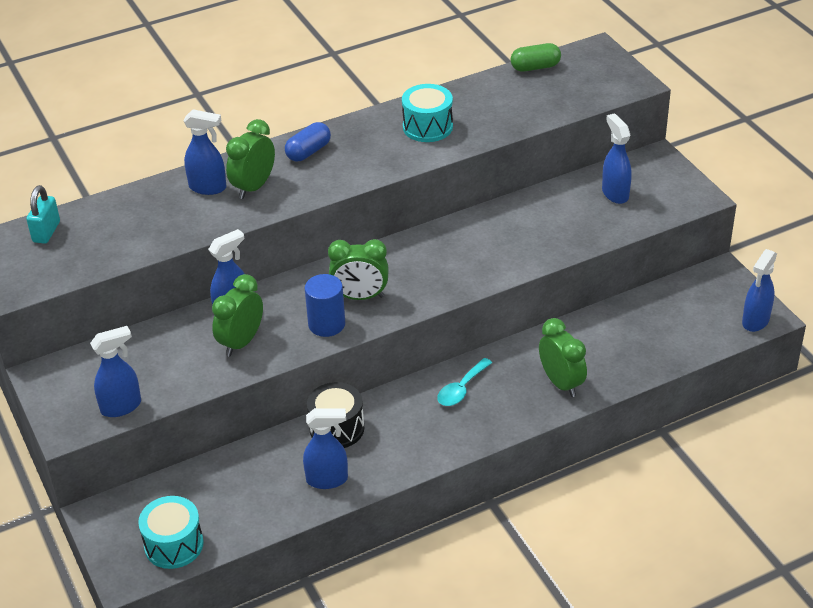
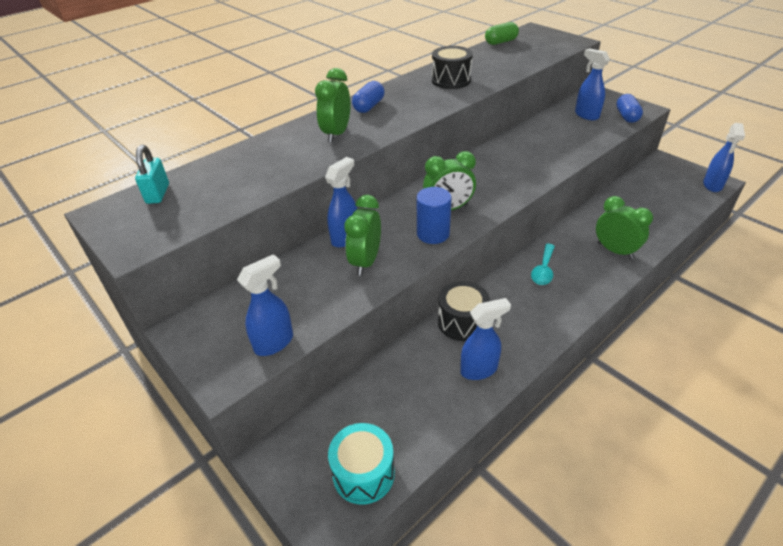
camera: 15 degrees left, 0 degrees up
blue spray bottle [183,109,226,195] -> none
turquoise drum [402,84,453,142] -> black drum [432,46,473,89]
none -> blue capsule [616,94,643,123]

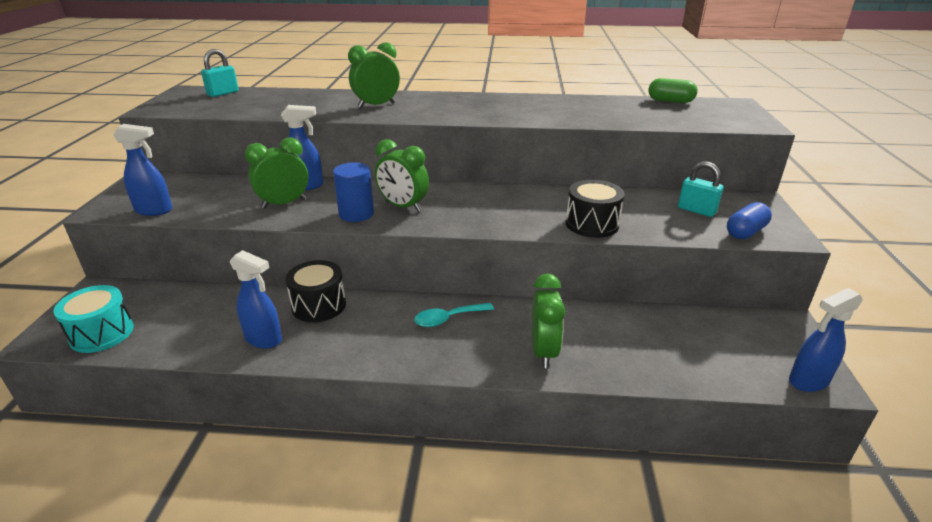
camera: 45 degrees right, 10 degrees down
blue capsule [352,81,384,113] -> none
black drum [432,46,473,89] -> black drum moved to [566,180,625,238]
blue spray bottle [575,48,610,120] -> turquoise padlock [678,161,724,217]

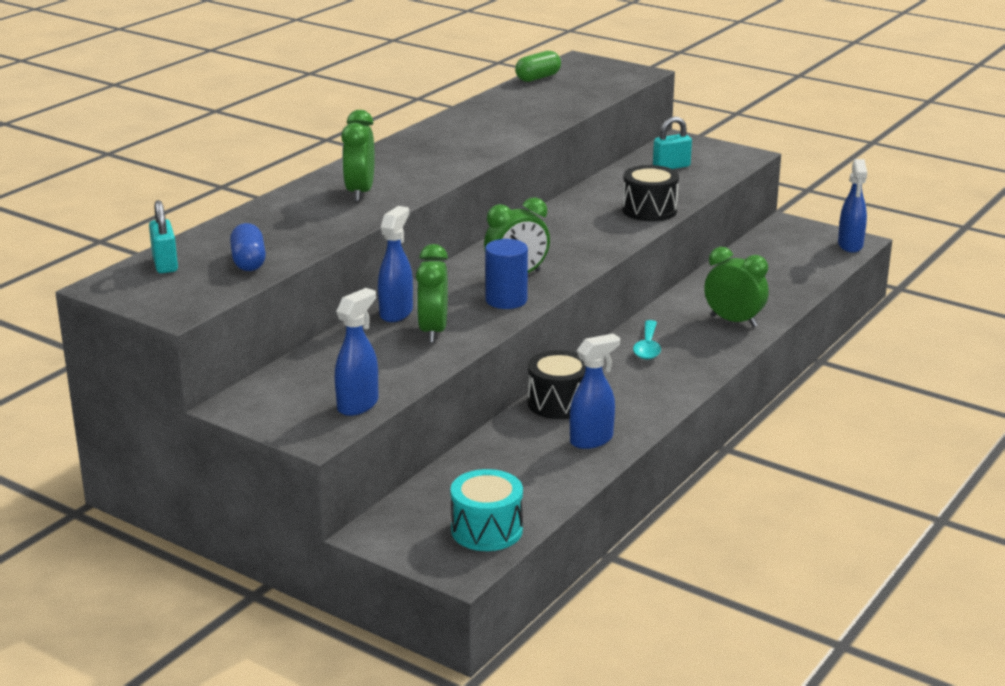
camera: 60 degrees left, 5 degrees down
blue capsule [727,202,772,239] -> blue capsule moved to [230,223,266,271]

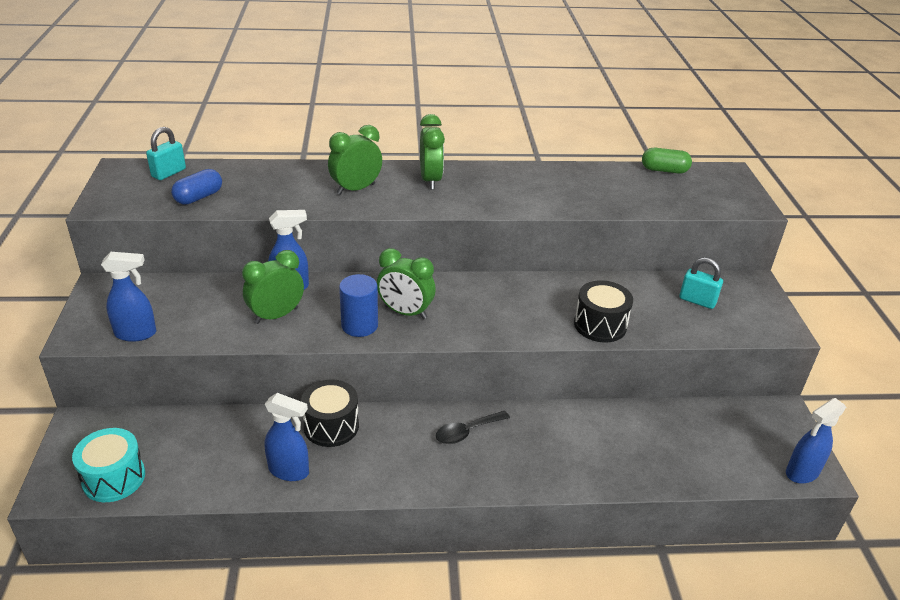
camera: 50 degrees right, 10 degrees up
turquoise spoon [633,320,661,360] -> black spoon [436,411,510,444]
green clock [704,247,769,327] -> green clock moved to [420,114,445,190]

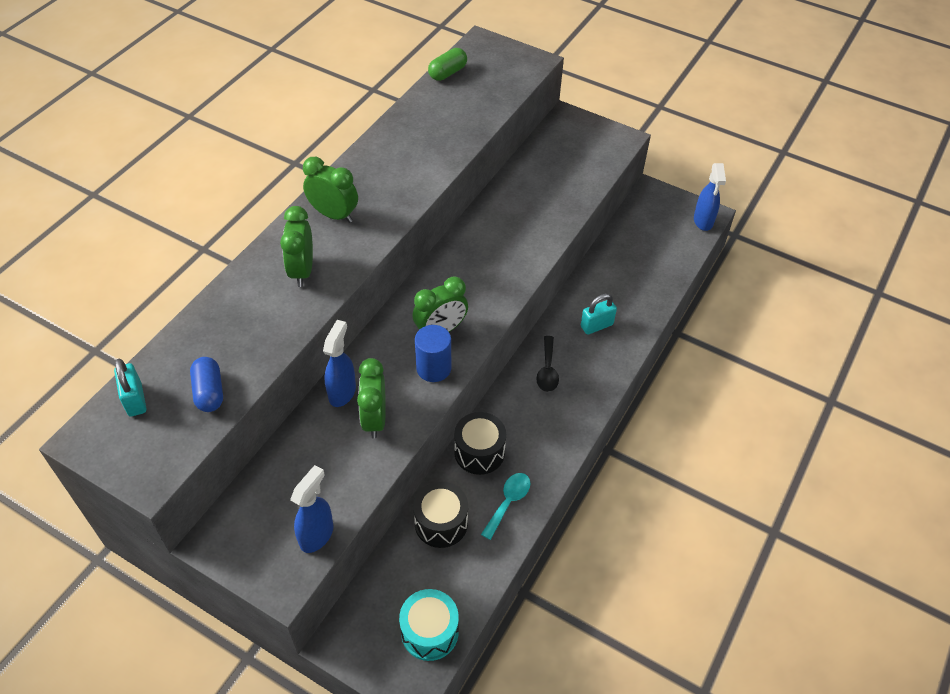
camera: 55 degrees left, 15 degrees up
blue spray bottle [265,393,309,481] -> turquoise spoon [481,473,530,540]
black drum [574,280,633,342] -> black drum moved to [413,482,468,548]
turquoise padlock [679,257,723,309] -> turquoise padlock moved to [581,294,617,335]

